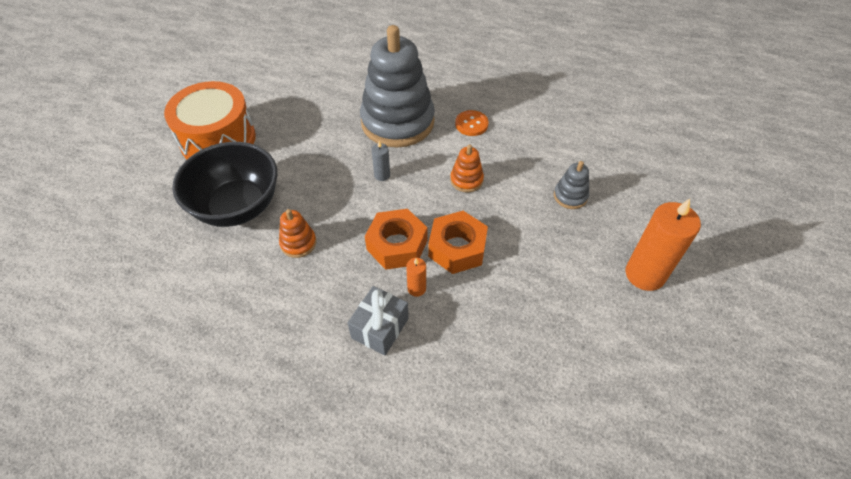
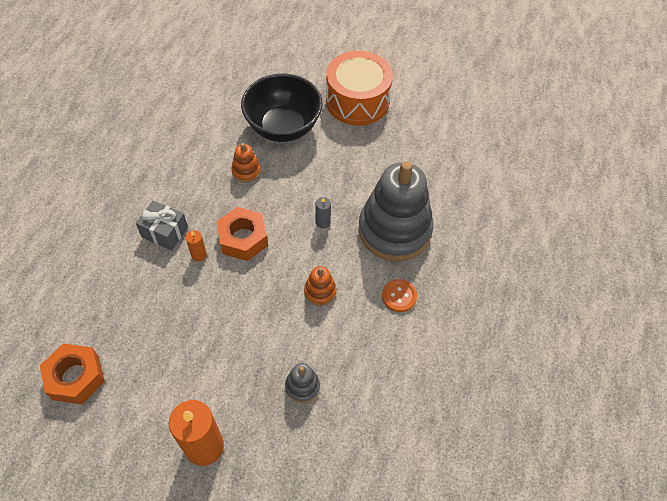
camera: 85 degrees right, 5 degrees up
orange nut [428,211,488,274] -> orange nut moved to [40,343,105,404]

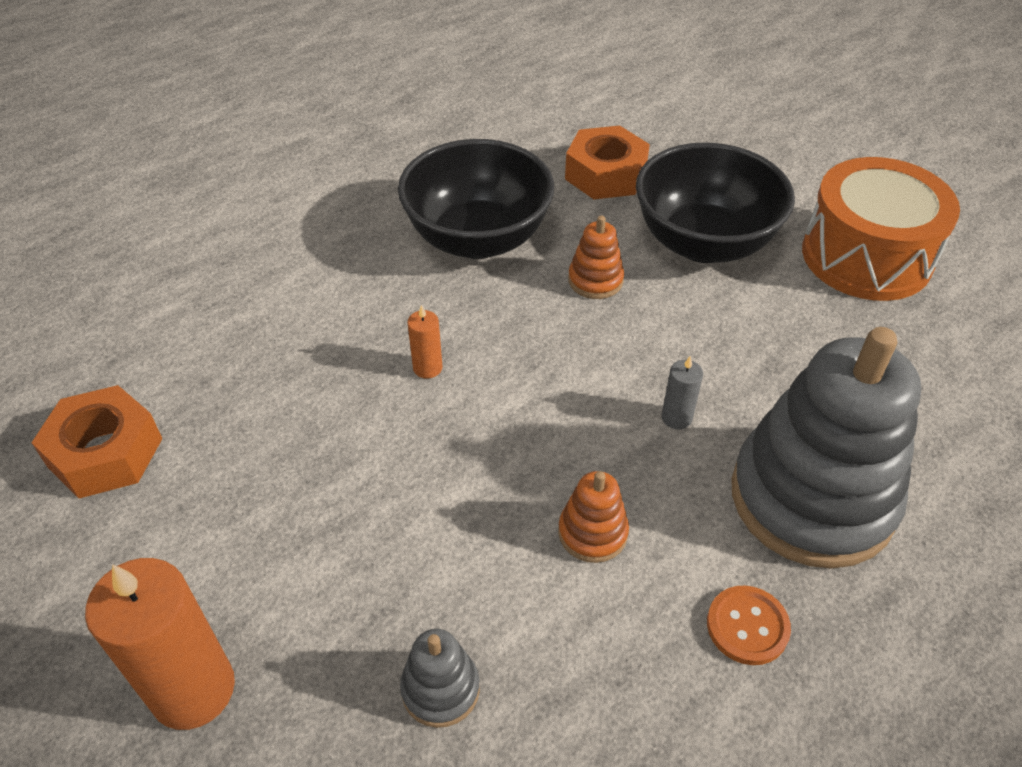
camera: 35 degrees right, 10 degrees down
grey gift [136,200,188,251] -> none
orange nut [217,207,268,261] -> orange nut moved to [565,125,650,199]
none -> black bowl [398,139,554,259]

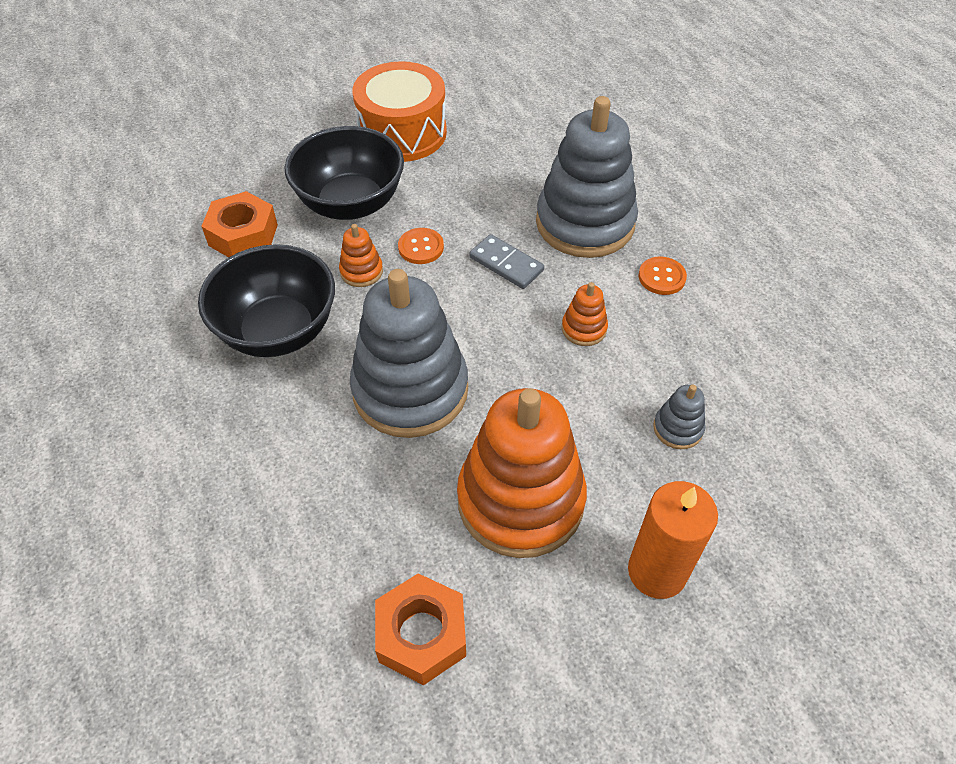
camera: 75 degrees left, 5 degrees up
orange candle [407,305,443,379] -> grey stacking toy [350,269,468,438]
grey candle [662,356,703,429] -> grey domino [470,234,544,289]
none -> orange button [398,228,444,264]
none -> orange stacking toy [457,388,587,558]

